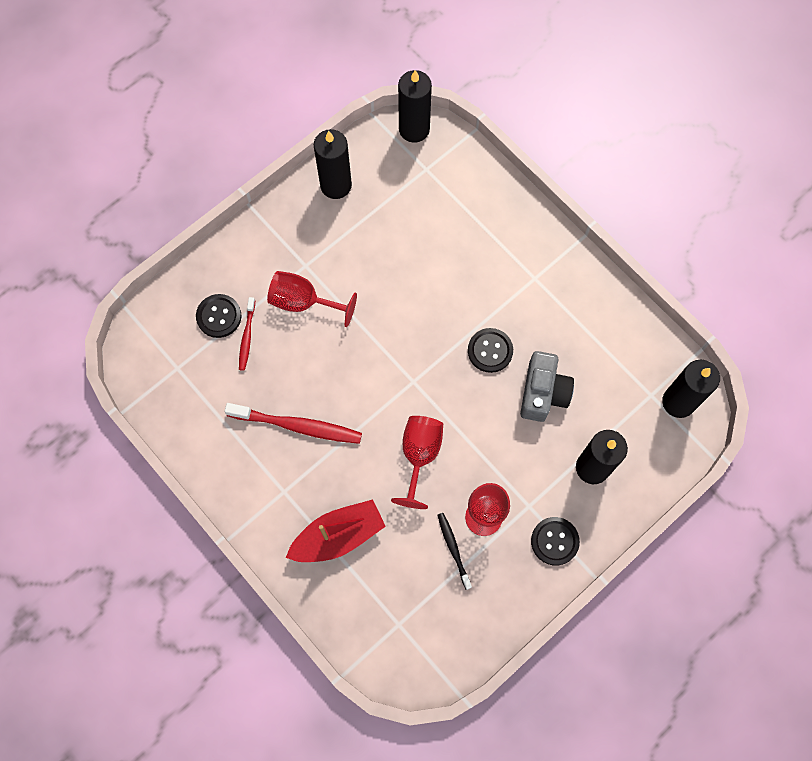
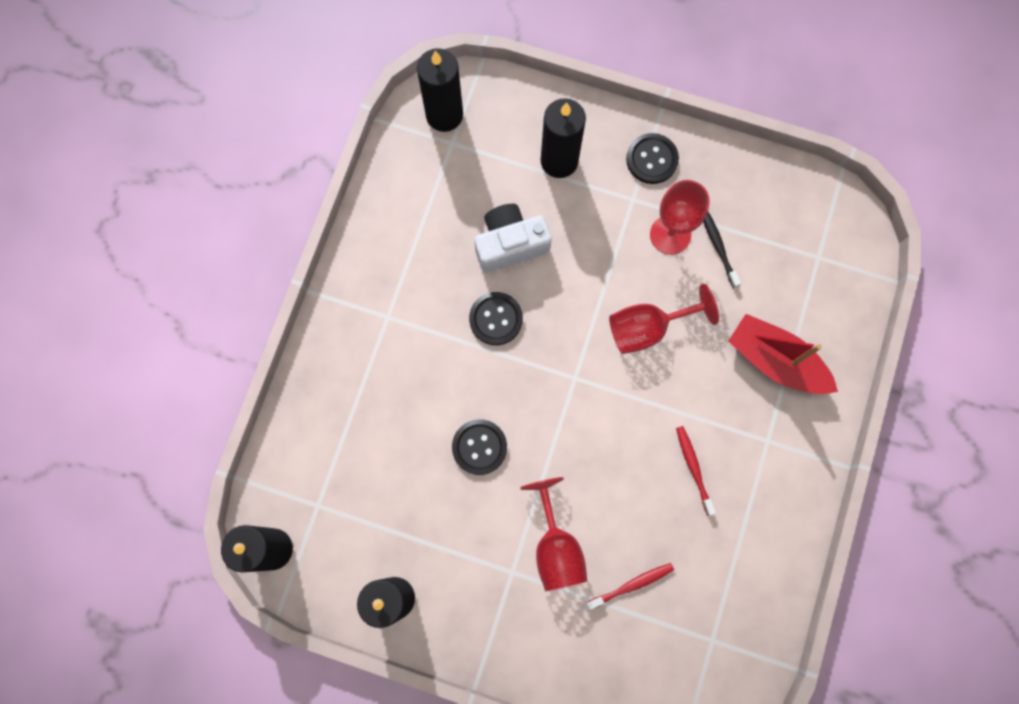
camera: 120 degrees left, 5 degrees up
black button [196,294,242,338] -> black button moved to [452,419,507,475]
red toothbrush [225,403,362,444] -> red toothbrush [676,426,716,516], size x0.56
black toothbrush [438,513,472,590] -> black toothbrush turned 120 degrees clockwise [703,212,741,288]
grey camera [520,351,574,422] -> white camera [474,204,552,273]

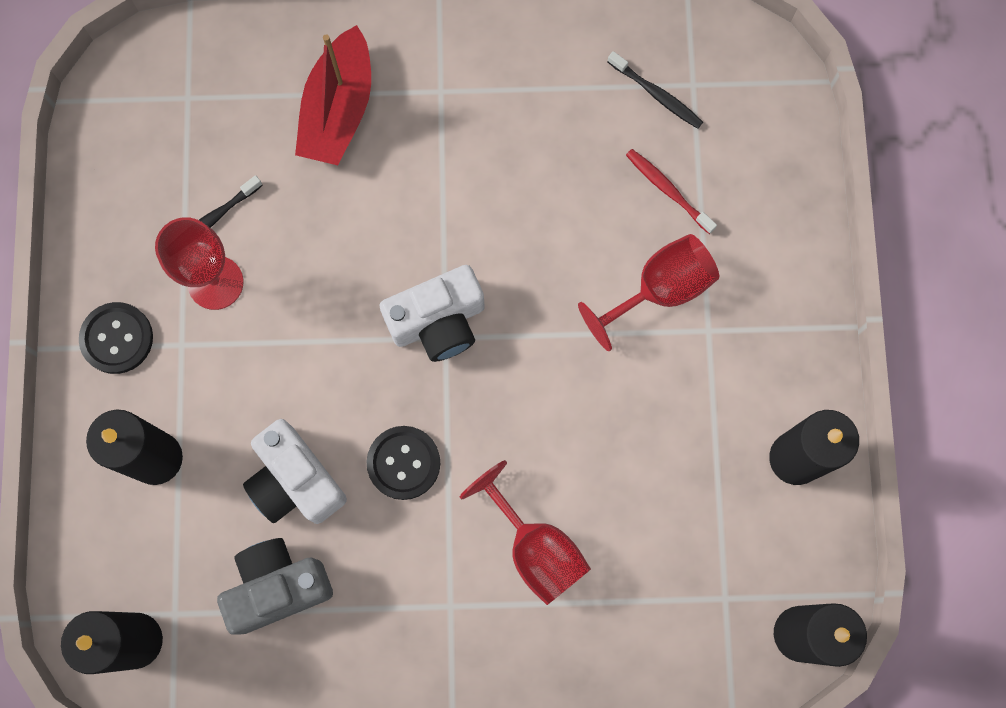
camera: 110 degrees left, 0 degrees up
black button [452,419,507,475] -> none
red goblet [609,284,719,354] -> red goblet moved to [460,460,591,605]
red toothbrush [676,426,716,516] -> none
none -> grey camera [217,538,333,635]
none -> white camera [380,265,485,362]
none -> black toothbrush [608,51,703,129]

